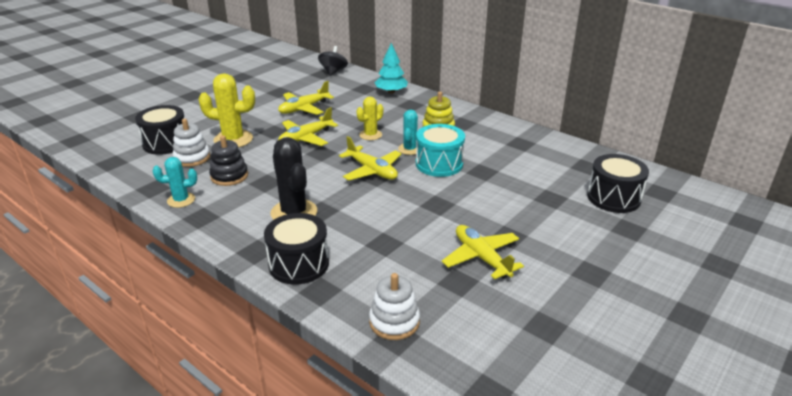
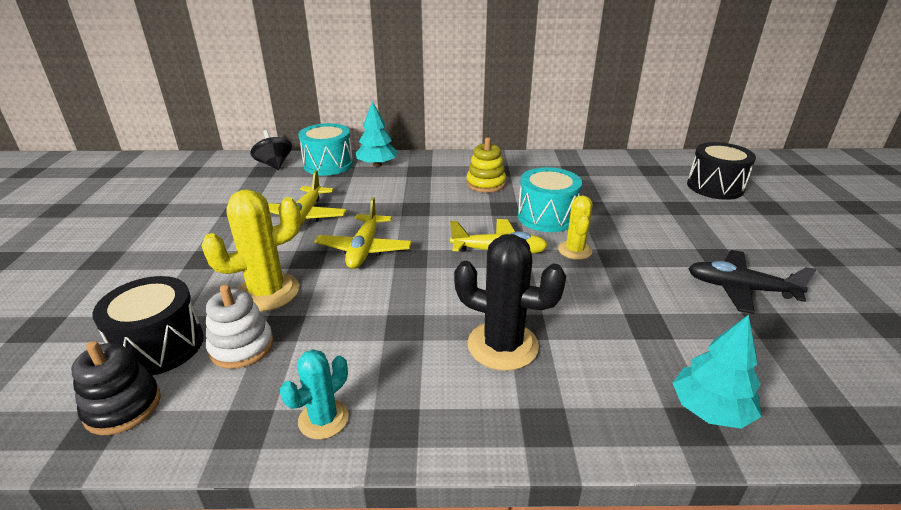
camera: 40 degrees left, 0 degrees up
black stacking toy [209,136,248,186] -> black stacking toy moved to [71,341,161,435]
black drum [264,213,329,284] -> none
yellow cactus [356,97,383,140] -> yellow cactus moved to [558,195,593,260]
white stacking toy [369,273,420,340] -> none
turquoise cactus [398,110,418,155] -> none
yellow plane [442,225,524,279] -> black plane [688,250,816,314]
none -> turquoise drum [298,123,353,175]
none -> turquoise tree [673,315,761,429]

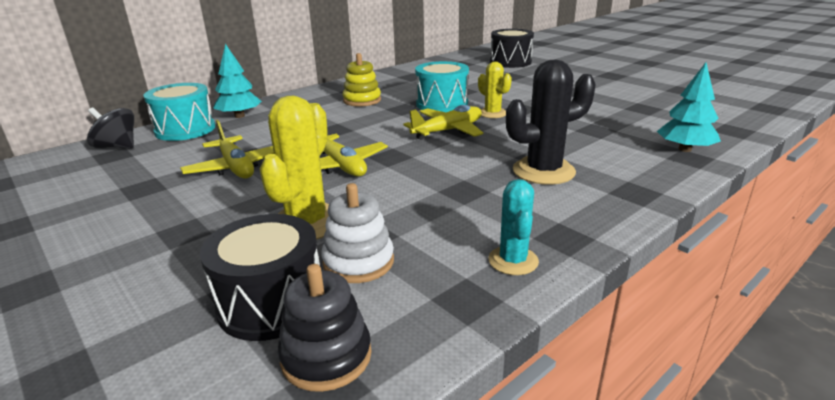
camera: 40 degrees left, 5 degrees down
black plane [688,250,816,314] -> none

